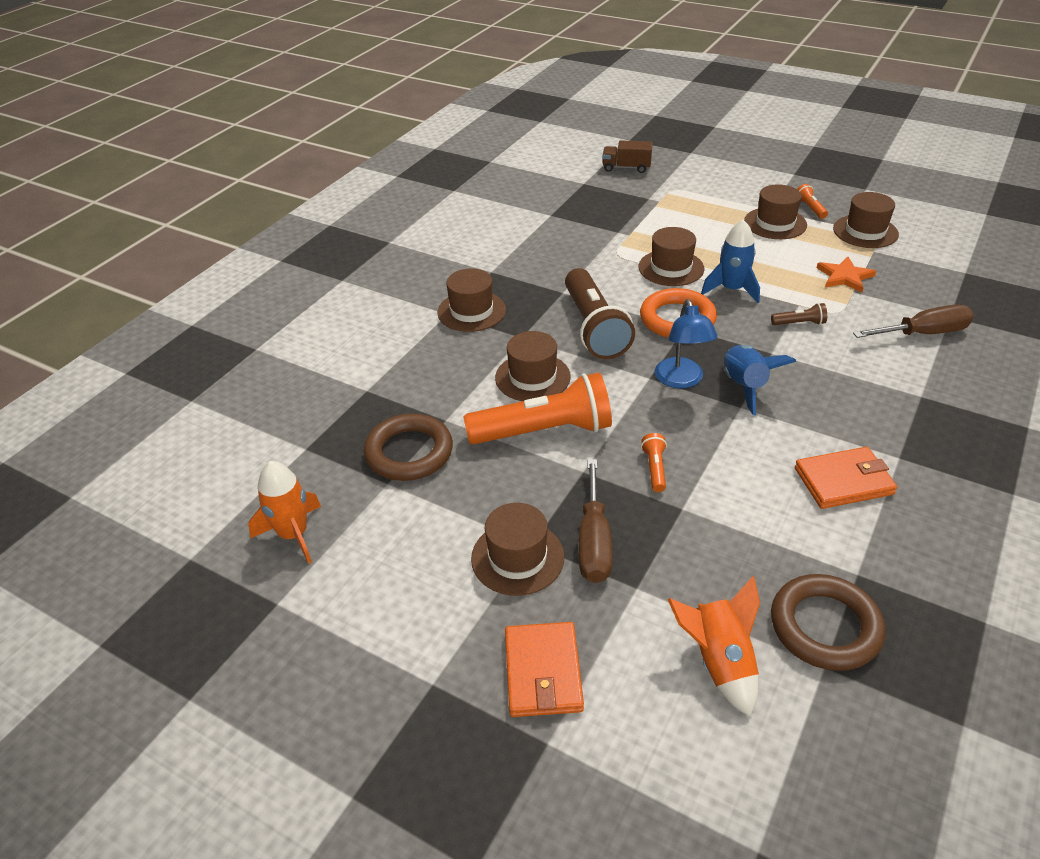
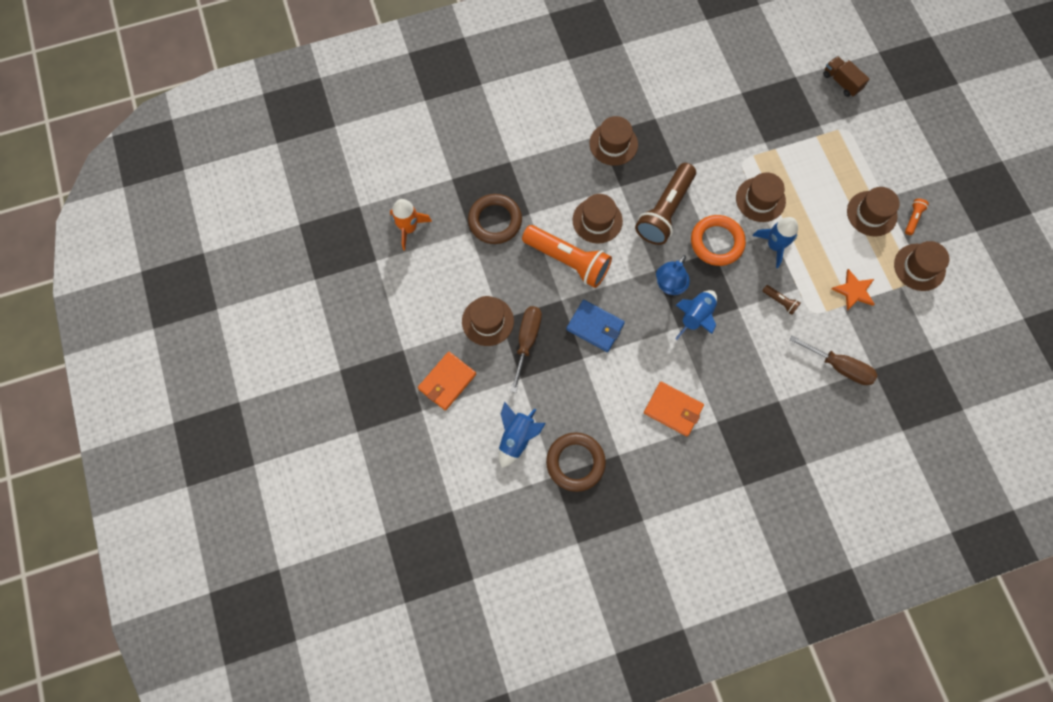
camera: 40 degrees right, 30 degrees up
brown screwdriver [579,459,613,583] -> brown screwdriver turned 150 degrees clockwise [511,306,542,393]
orange flashlight [641,433,667,492] -> blue wallet [566,300,625,352]
orange rocket [668,576,760,717] -> blue rocket [499,401,546,468]

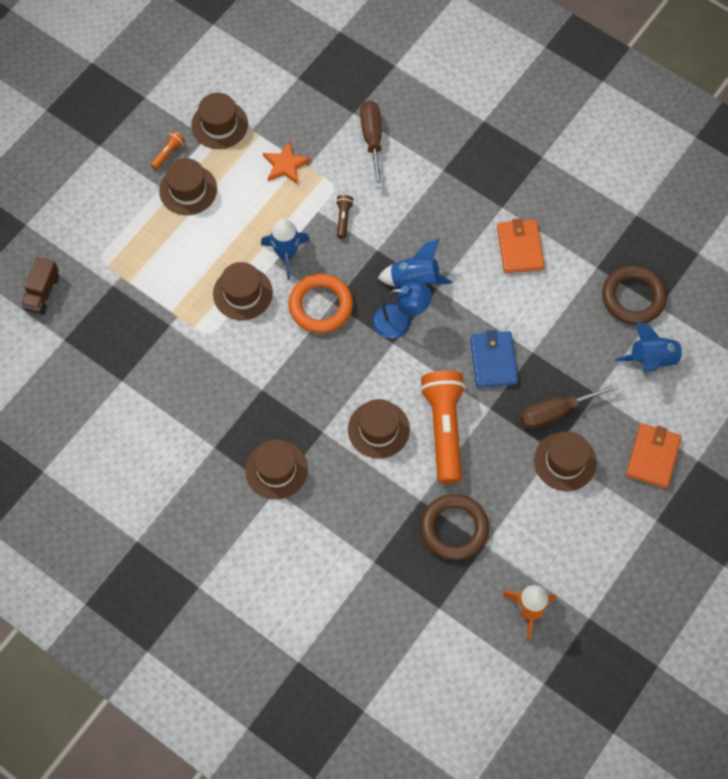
camera: 125 degrees left, 5 degrees down
orange wallet [418,352,476,410] -> orange wallet turned 75 degrees counterclockwise [626,423,682,488]
brown flashlight [635,163,696,245] -> none
orange flashlight [905,199,929,235] -> orange flashlight turned 135 degrees clockwise [151,131,185,170]

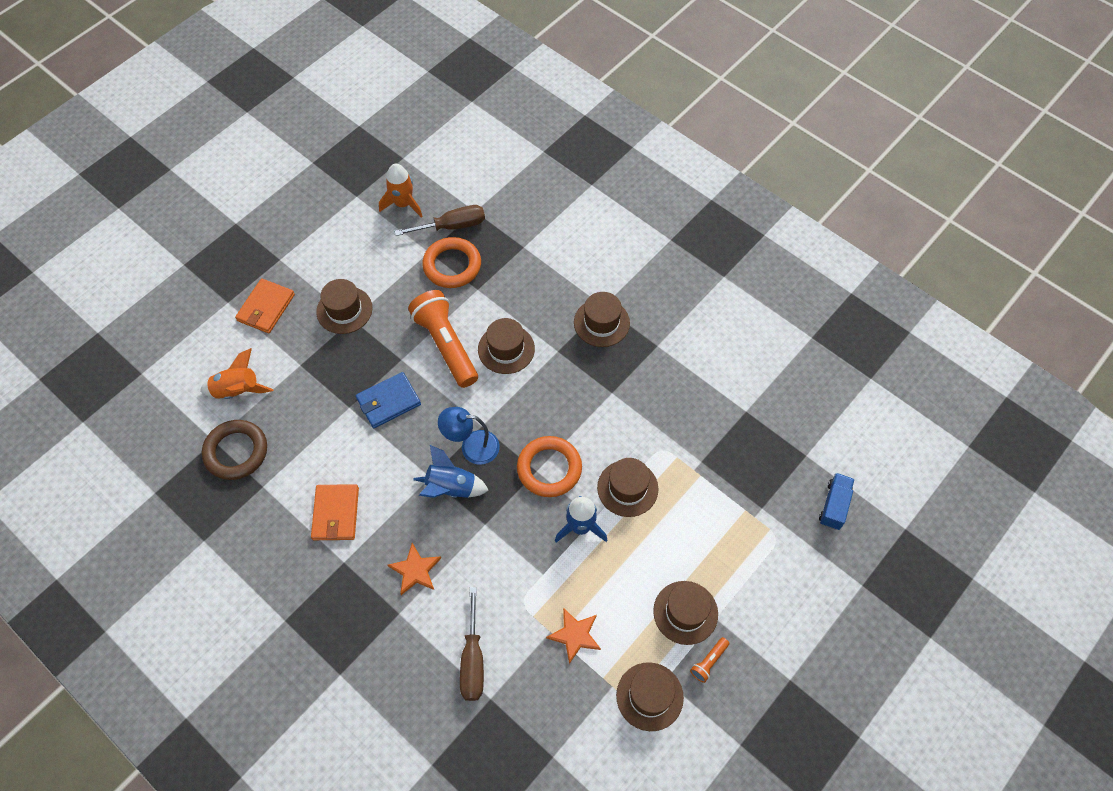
camera: 175 degrees left, 5 degrees down
brown truck [21,257,59,314] -> blue truck [819,473,855,530]
brown flashlight [336,195,354,239] -> none
orange flashlight [420,371,466,484] -> orange flashlight turned 150 degrees clockwise [408,290,478,388]
brown ring [421,494,489,560] -> orange ring [422,237,481,288]
blue wallet [470,330,518,388] -> blue wallet turned 60 degrees clockwise [356,372,421,428]
brown screwdriver [520,383,620,429] -> brown screwdriver moved to [394,205,485,236]
blue rocket [615,322,691,372] -> orange rocket [200,348,274,399]
none -> orange star [388,543,441,595]

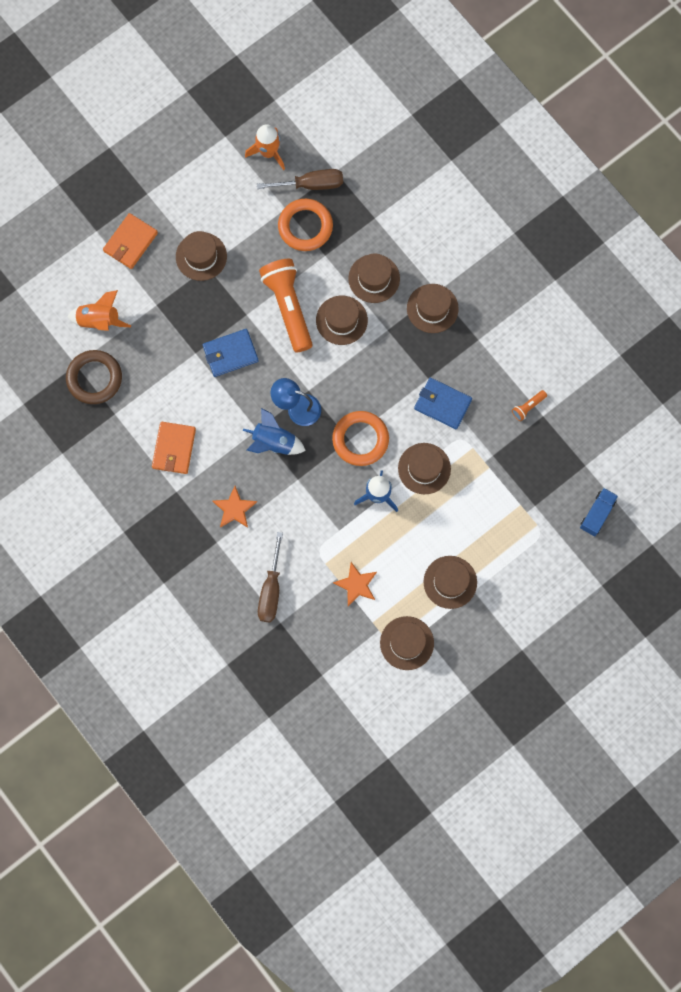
camera: 10 degrees right, 15 degrees up
orange flashlight [690,637,729,683] -> orange flashlight moved to [512,390,547,421]
none -> brown hat [348,253,400,303]
none -> blue wallet [414,378,472,429]

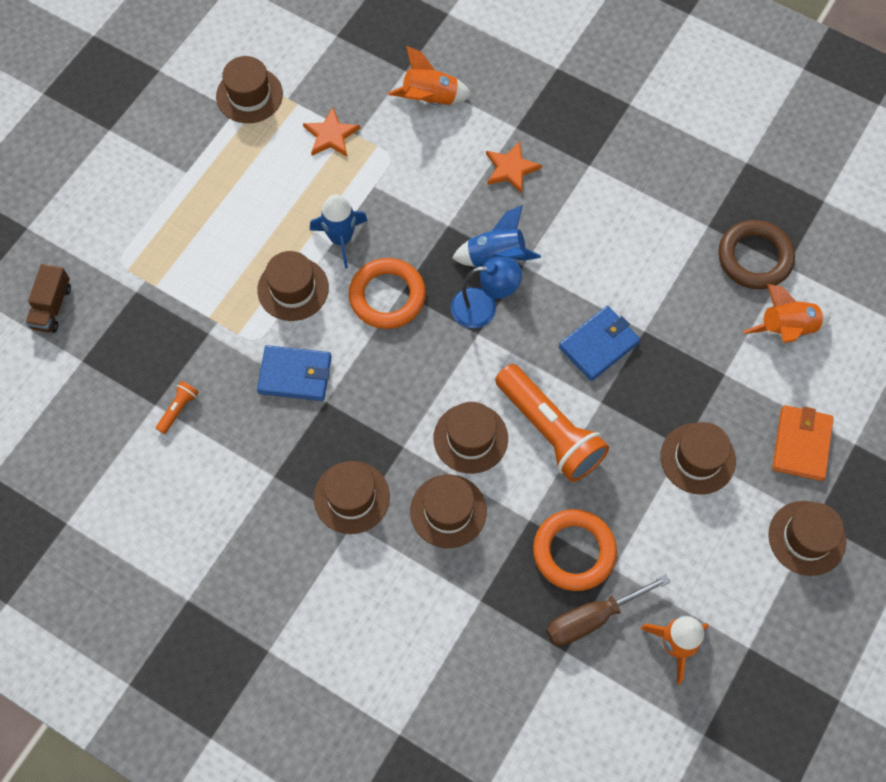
camera: 160 degrees right, 10 degrees down
orange wallet [152,422,196,474] -> none
brown screwdriver [258,532,283,622] -> orange rocket [388,46,472,105]
brown hat [424,556,477,609] -> brown hat moved to [768,501,846,576]
blue truck [580,488,618,536] -> brown truck [25,264,71,333]

